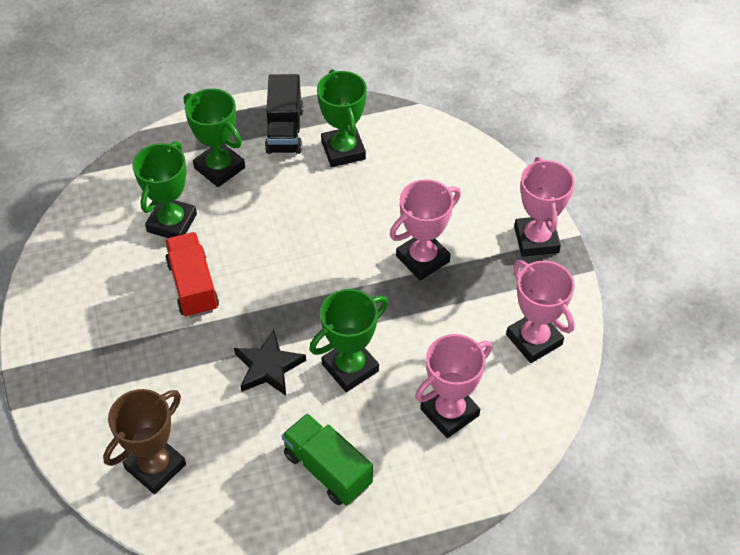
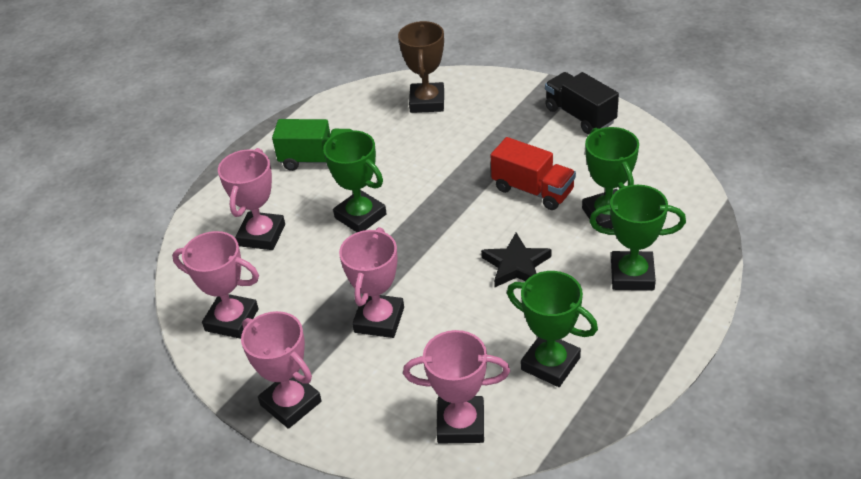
camera: 145 degrees right, 10 degrees down
black star [234,330,306,396] -> black star moved to [481,233,551,287]
black truck [265,74,304,154] -> black truck moved to [545,72,619,134]
green trophy [309,289,388,392] -> green trophy turned 60 degrees counterclockwise [322,130,387,232]
none -> pink trophy [403,330,510,444]

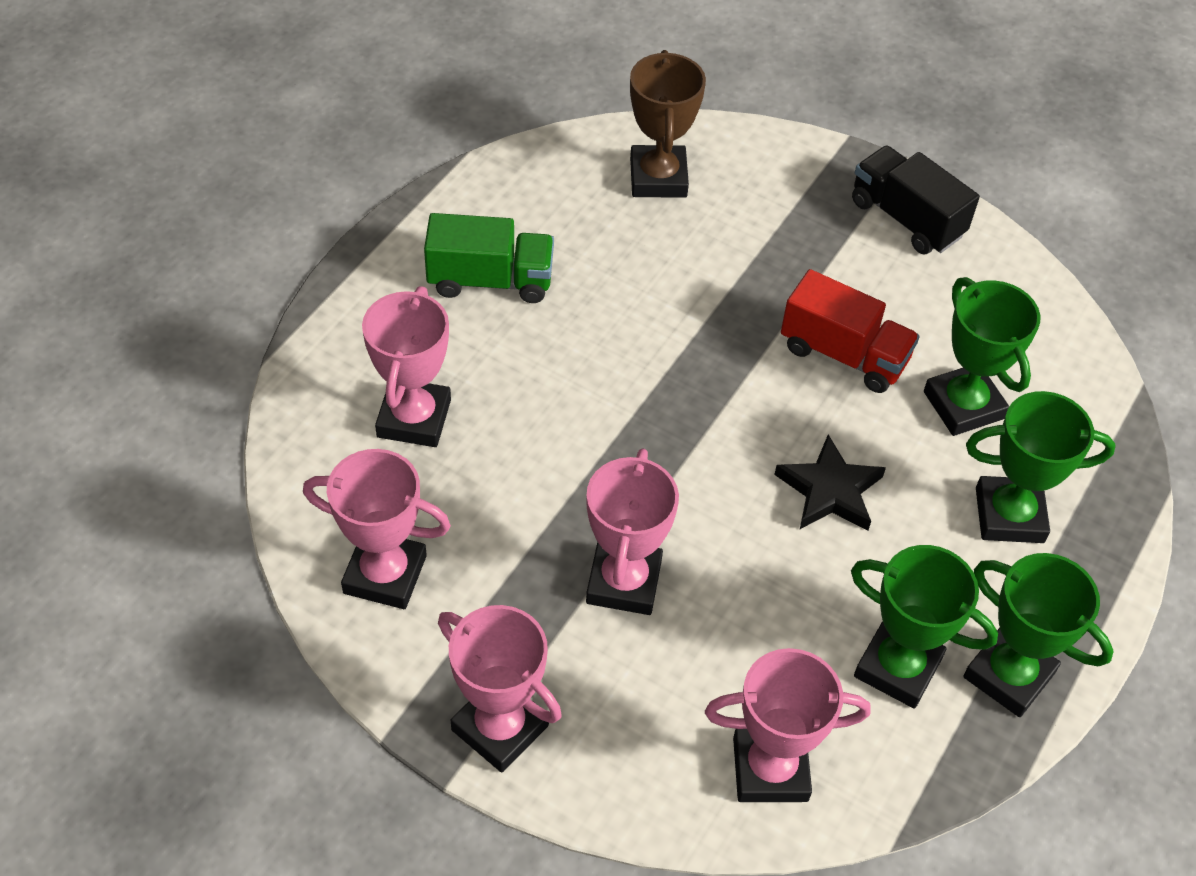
camera: 10 degrees left, 10 degrees up
green trophy [322,130,387,232] -> green trophy moved to [963,553,1114,717]

